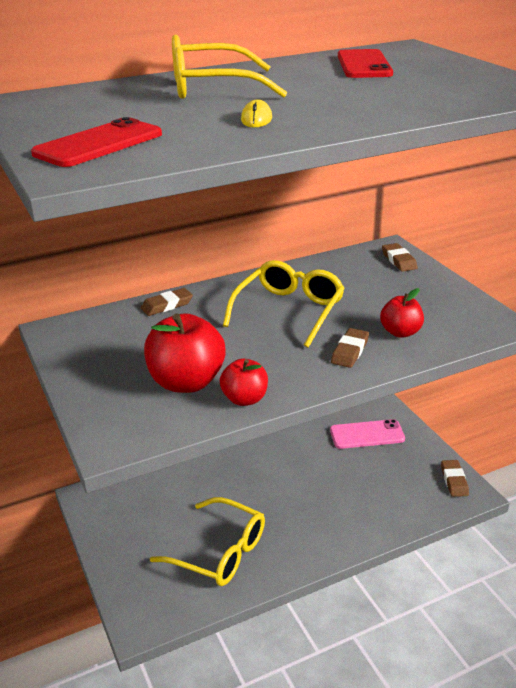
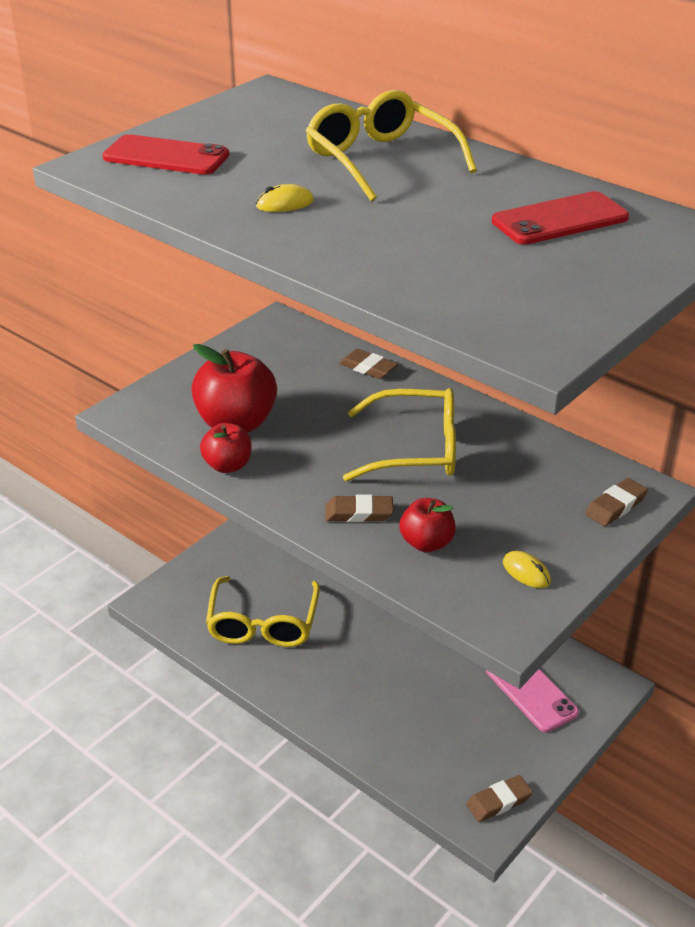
camera: 65 degrees right, 5 degrees up
none -> yellow mouse [503,551,551,588]

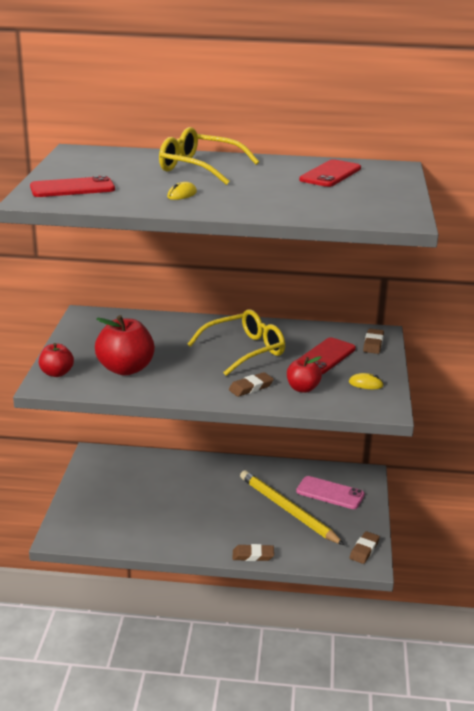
camera: 35 degrees left, 10 degrees down
red apple [200,423,252,473] -> red apple moved to [39,343,74,377]
yellow glasses [206,576,320,647] -> none
brown eraser [339,349,398,379] -> brown eraser moved to [233,544,274,561]
none -> yellow pencil [240,470,344,545]
none -> red phone [299,337,356,374]

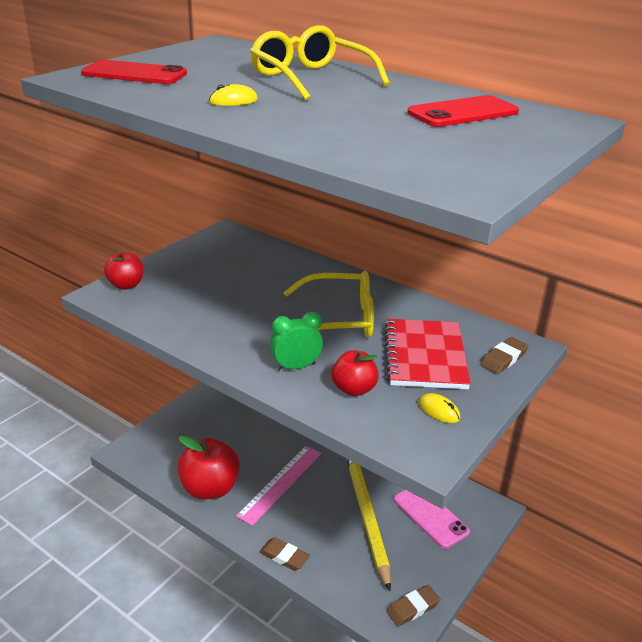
camera: 30 degrees right, 5 degrees up
red apple [95,315,155,376] -> red apple moved to [177,436,240,499]
brown eraser [229,372,274,397] -> green clock [270,312,323,371]
red phone [299,337,356,374] -> red notebook [384,319,471,389]
none -> pink ruler [236,446,321,526]

